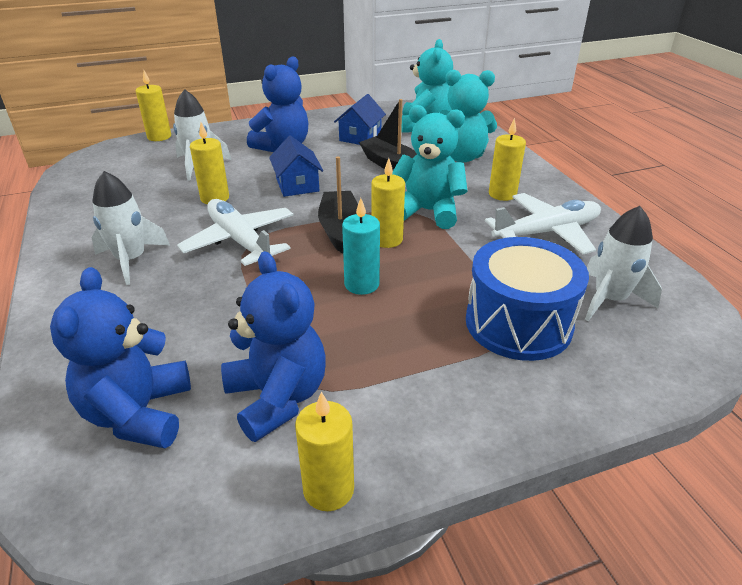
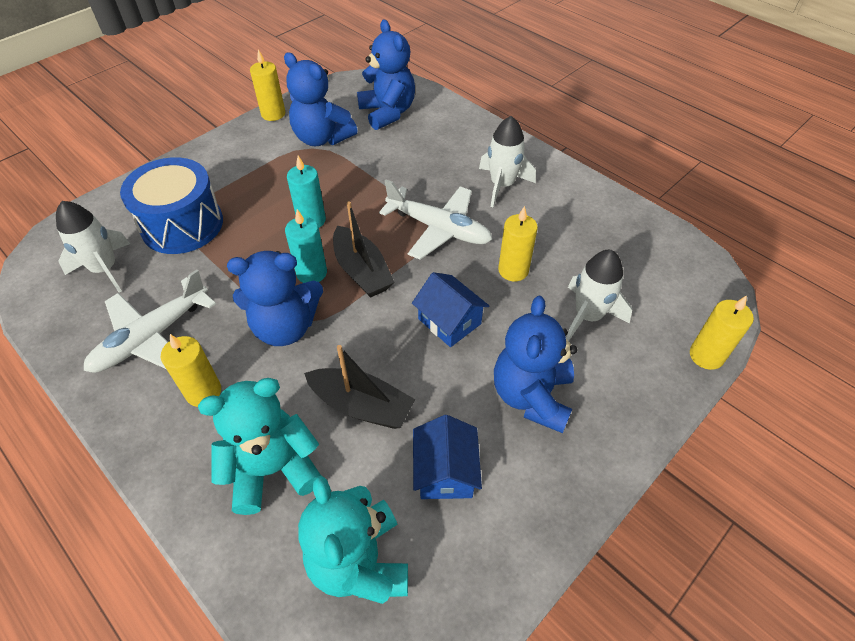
camera: 155 degrees right, 15 degrees up
yellow candle [371,158,405,248] -> turquoise candle [285,209,327,283]
turquoise teddy bear [392,105,468,229] -> blue teddy bear [227,251,323,346]

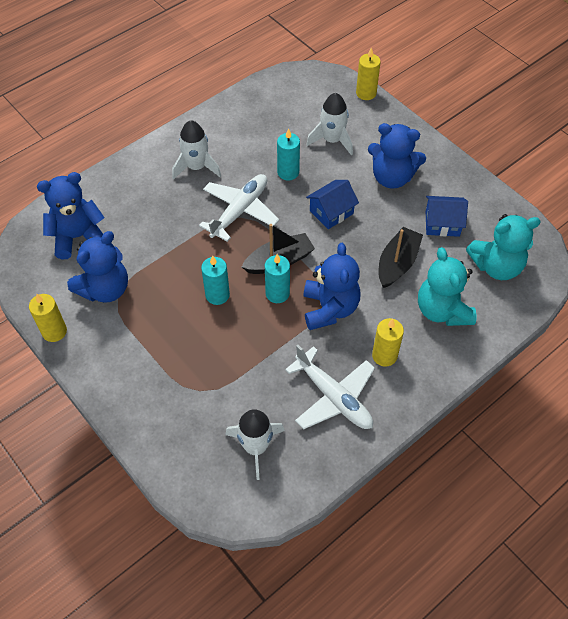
camera: 85 degrees left, 5 degrees up
blue drum [120,157,223,254] -> none
yellow candle [498,206,538,281] -> turquoise candle [277,128,300,180]

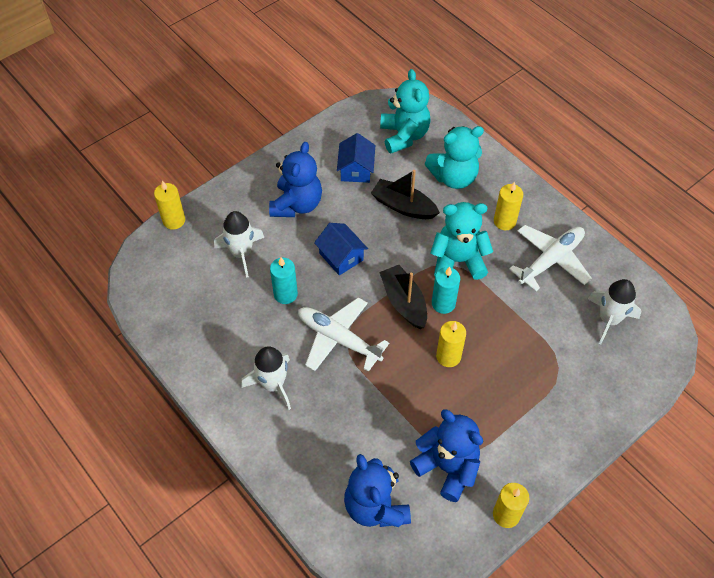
camera: 90 degrees left, 0 degrees up
turquoise candle [201,255,230,305] -> yellow candle [436,321,466,367]
blue teddy bear [303,243,360,330] -> turquoise teddy bear [431,202,493,280]

